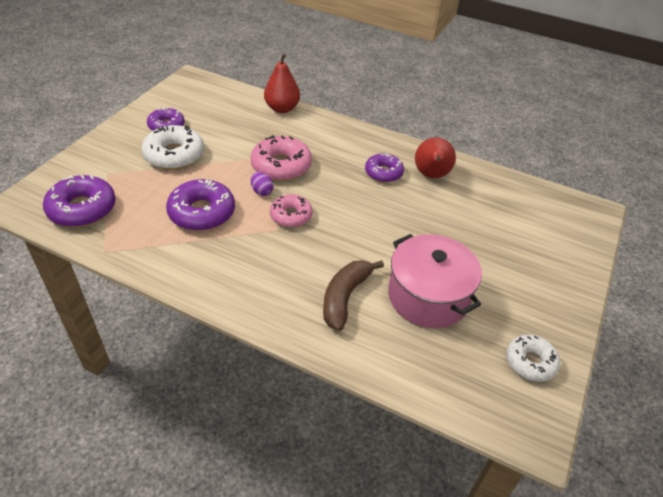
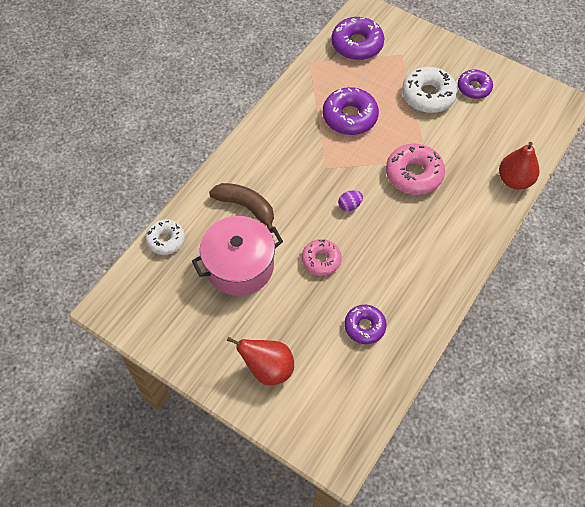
camera: 100 degrees right, 15 degrees up
purple egg [251,172,274,196] -> purple egg moved to [338,190,363,211]
pink donut [270,194,313,227] -> pink donut moved to [302,239,342,276]
purple donut [365,153,404,183] -> purple donut moved to [344,305,387,344]
red pear [415,137,456,178] -> red pear moved to [227,337,294,385]
white donut [506,335,560,382] -> white donut moved to [145,219,185,255]

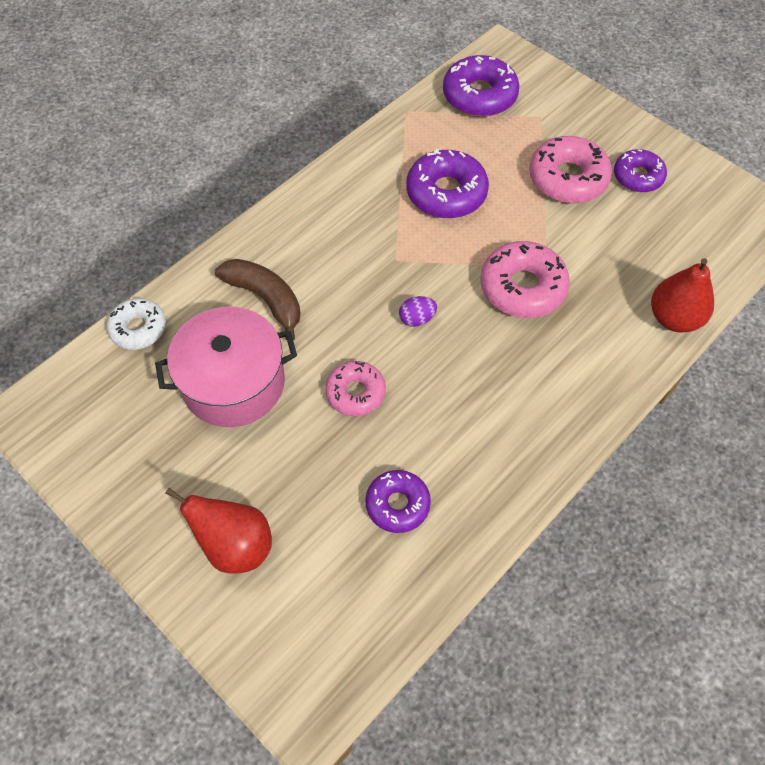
camera: 10 degrees right, 0 degrees up
white donut [402,67,458,113] -> pink donut [529,136,612,203]

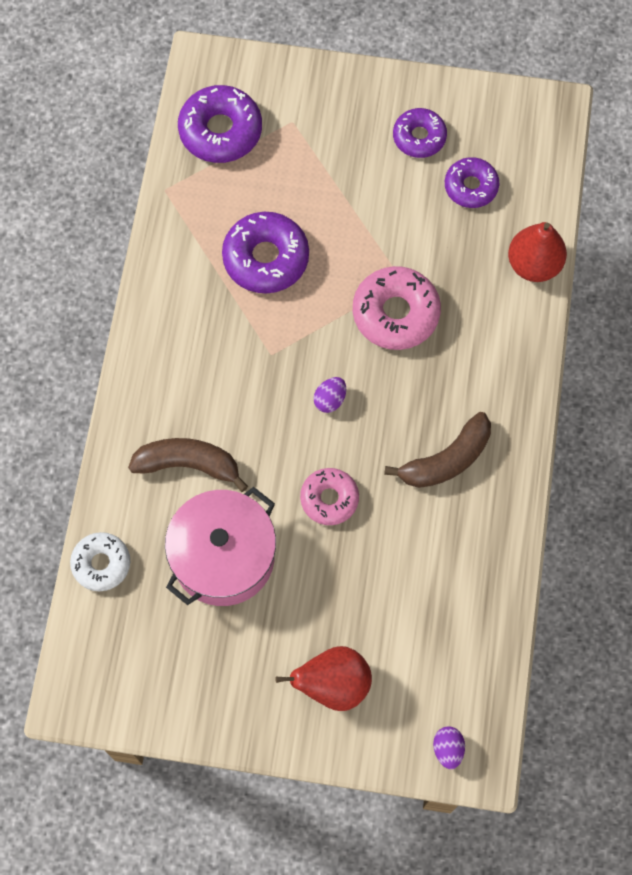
camera: 35 degrees left, 10 degrees up
purple donut [365,470,431,533] -> purple donut moved to [445,157,499,208]
pink donut [529,136,612,203] -> none
none -> brown banana [384,412,491,488]
none -> purple egg [433,726,465,769]

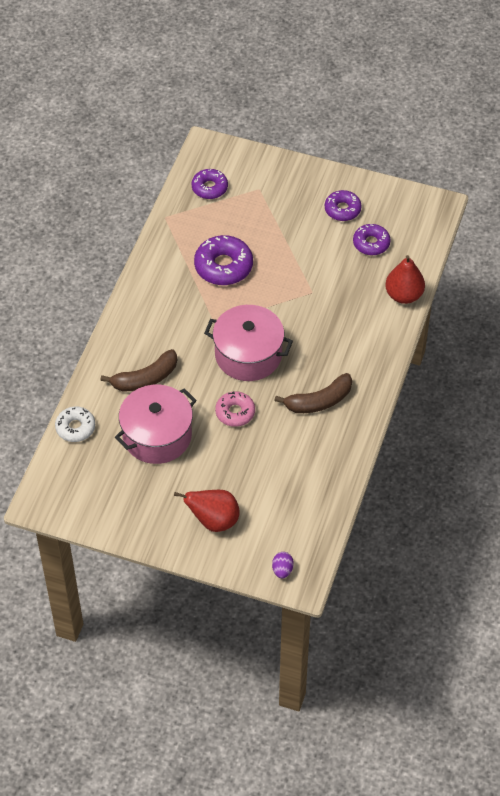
camera: 10 degrees right, 15 degrees down
brown banana [128,438,248,492] -> brown banana turned 135 degrees clockwise [100,349,177,392]
purple donut [178,85,262,163] -> purple donut [191,169,228,199], size x0.64
purple egg [314,377,346,413] -> pink pot [204,305,293,381]
pink donut [353,266,441,350] -> none

